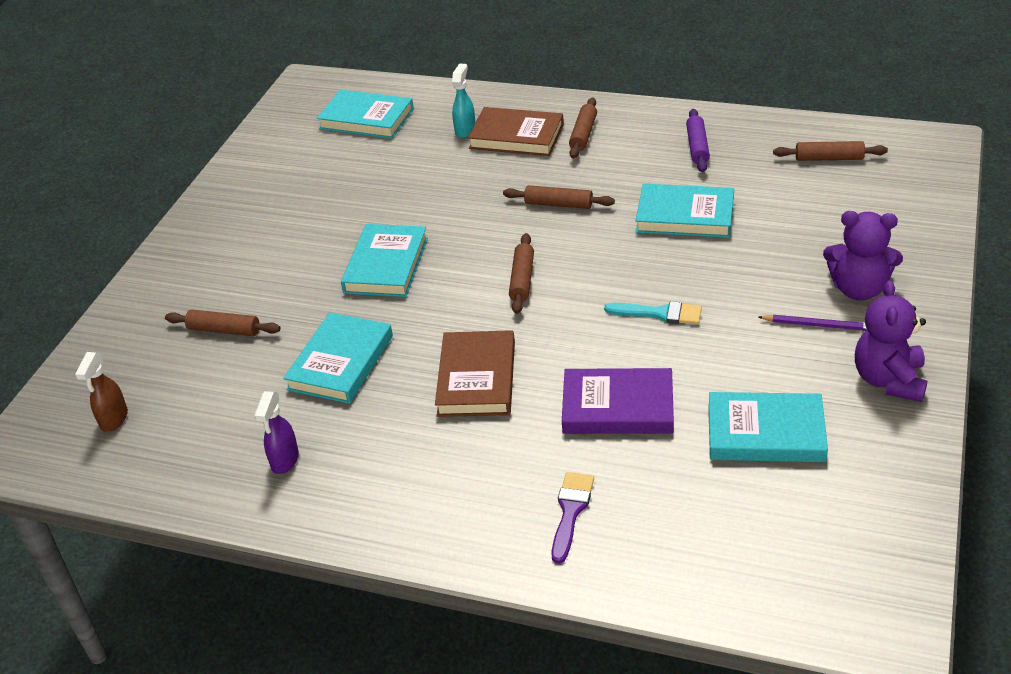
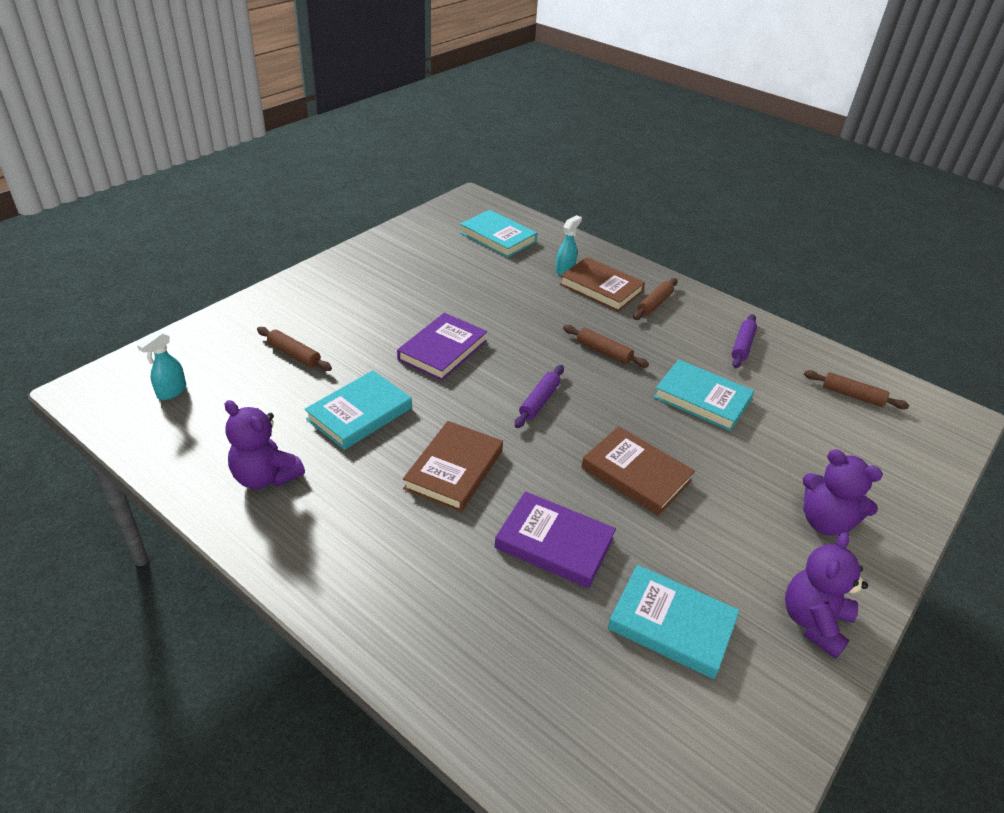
camera: 15 degrees right, 0 degrees up
brown spray bottle [75,352,128,432] -> turquoise spray bottle [137,331,186,400]
purple spray bottle [254,391,299,474] -> purple teddy bear [225,400,305,489]
turquoise book [341,224,428,297] -> purple book [397,313,487,381]
brown rolling pin [509,233,534,314] -> purple rolling pin [515,365,564,428]
purple brush [551,472,594,564] -> none
turquoise brush [604,301,702,325] -> brown book [581,426,695,516]
purple pencil [758,315,867,331] -> none

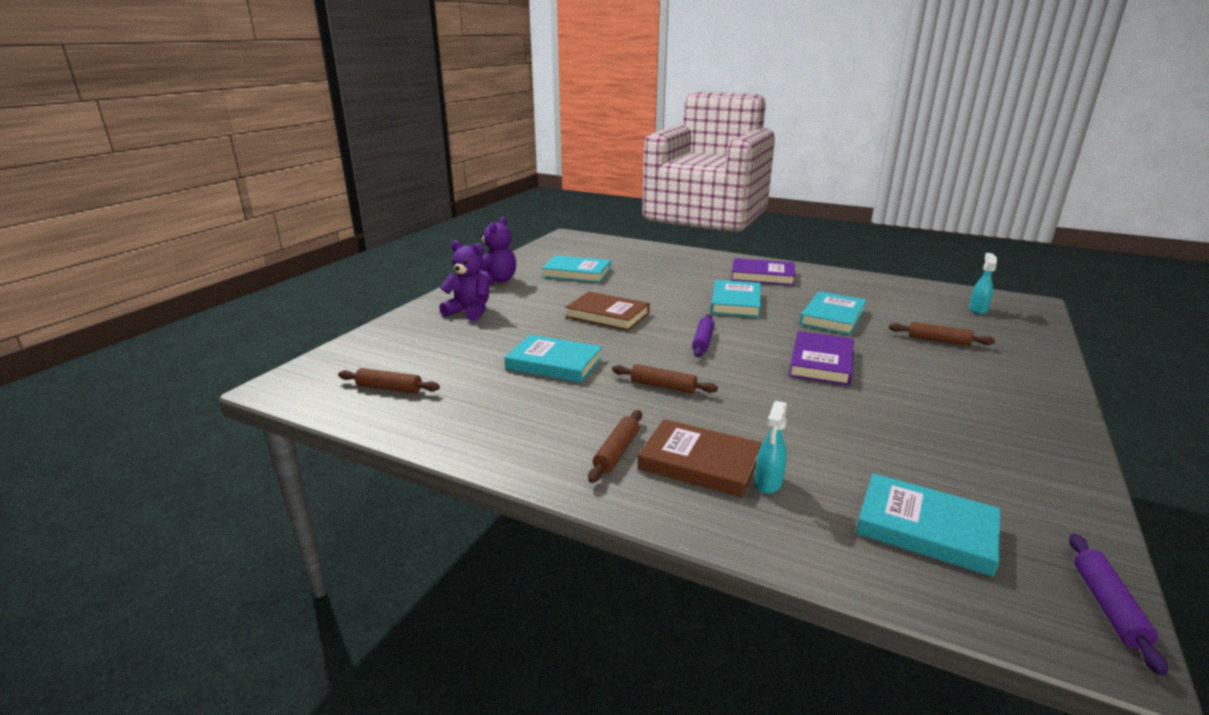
camera: 170 degrees right, 15 degrees down
purple teddy bear [225,400,305,489] -> none
brown book [403,421,503,512] -> turquoise book [711,280,761,317]
purple book [495,491,616,588] -> purple book moved to [731,258,795,286]
purple rolling pin [732,314,757,368] -> purple rolling pin moved to [1069,533,1168,675]

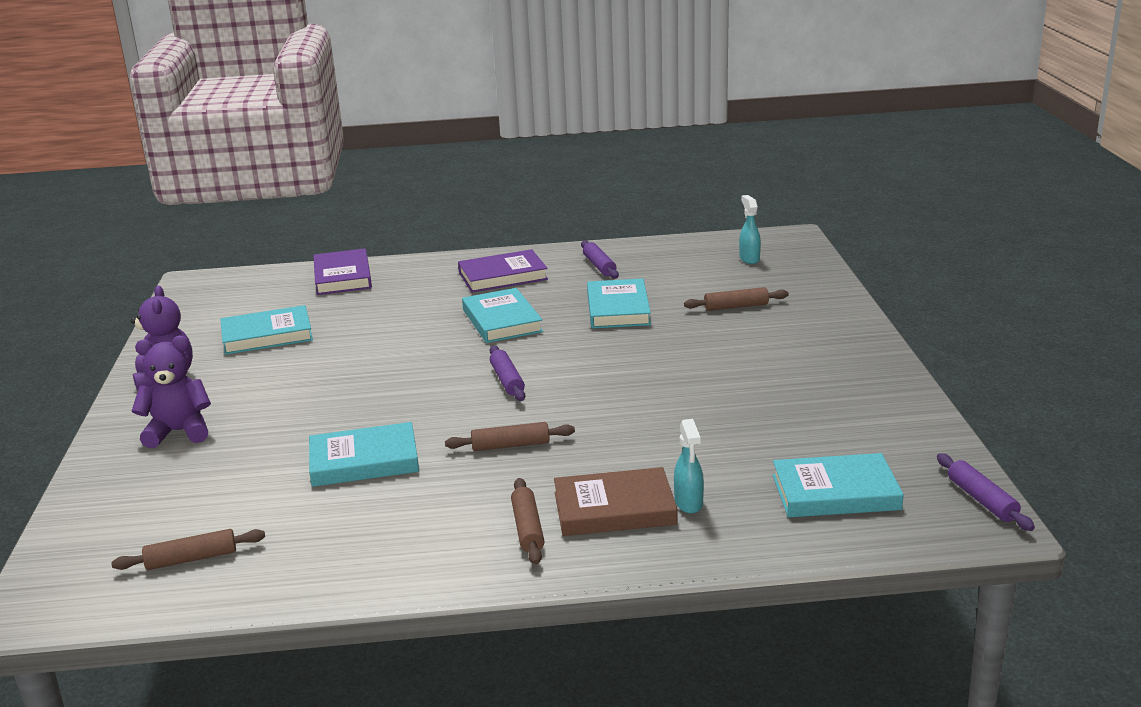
camera: 30 degrees left, 0 degrees up
brown book [565,292,650,331] -> none
purple book [789,331,854,386] -> purple book moved to [313,248,372,295]
none -> purple rolling pin [581,240,619,279]

